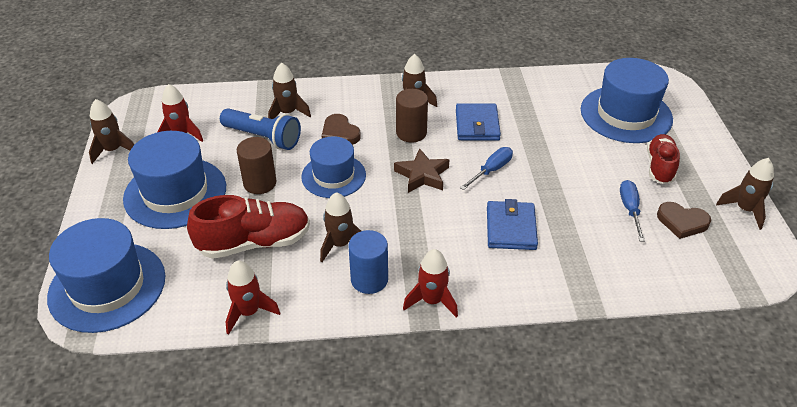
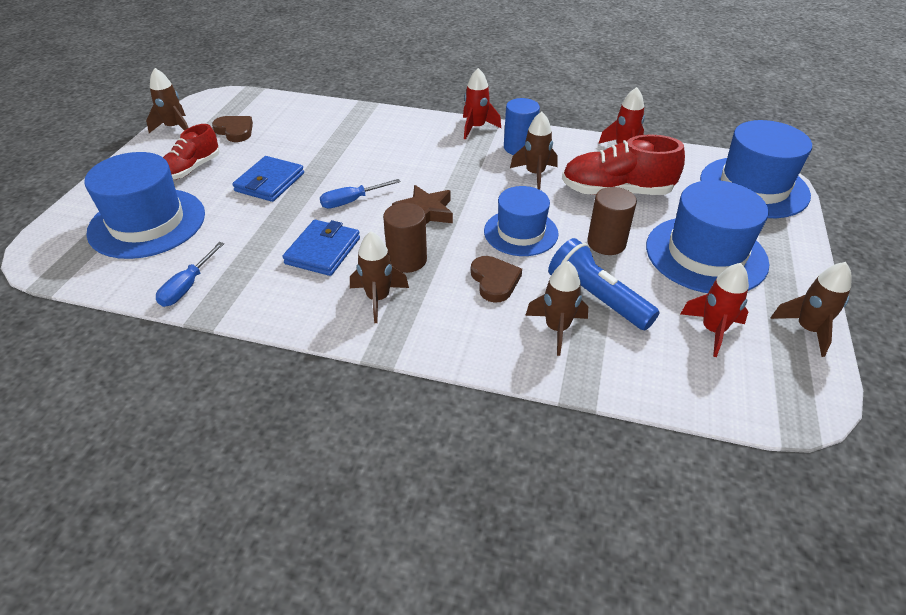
camera: 160 degrees left, 0 degrees up
blue wallet [487,199,538,250] -> blue wallet moved to [232,156,304,202]
blue screwdriver [620,180,645,241] -> blue screwdriver moved to [156,242,224,307]

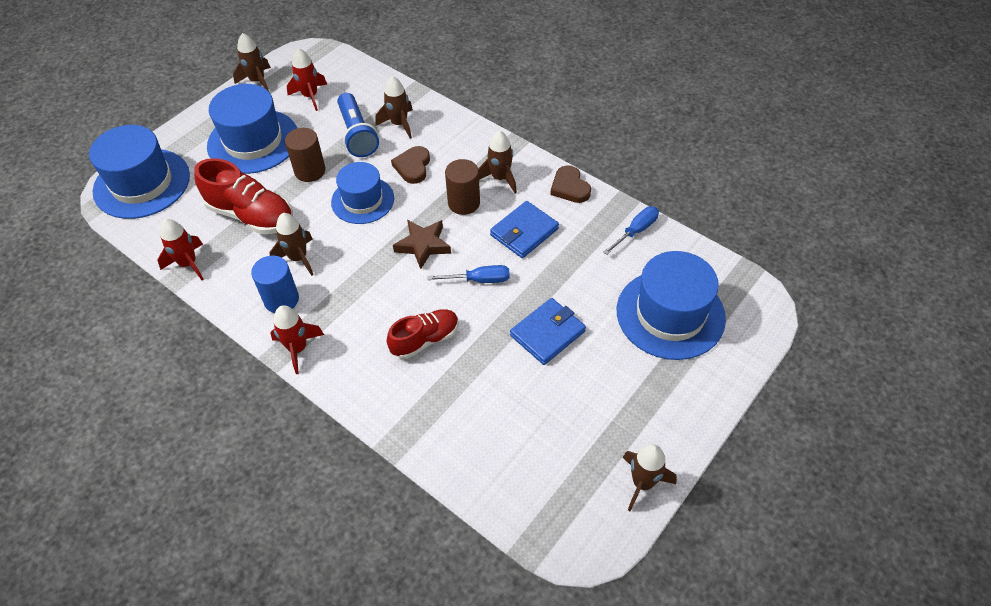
camera: 155 degrees left, 10 degrees up
red shoe [163,124,220,180] -> red shoe moved to [387,309,459,359]
brown heart [212,116,253,142] -> brown heart moved to [550,165,591,203]

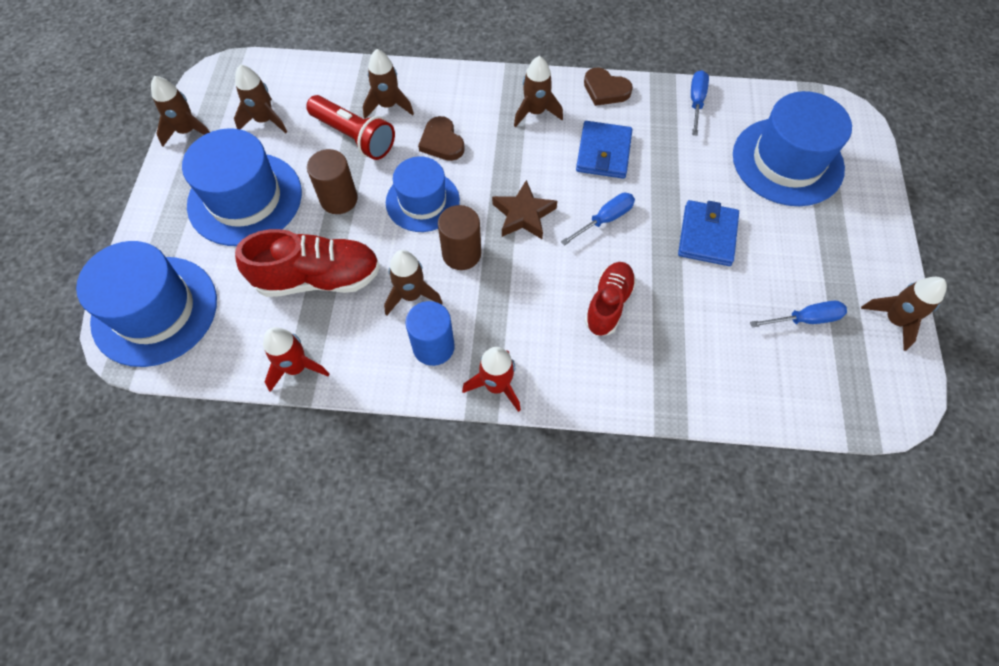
camera: 35 degrees left, 10 degrees up
red rocket [287,48,327,111] -> brown rocket [234,64,287,133]
blue flashlight [337,93,379,157] -> red flashlight [306,95,395,160]
brown cylinder [445,159,480,215] -> brown cylinder moved to [438,205,481,270]
none -> blue screwdriver [750,301,847,328]

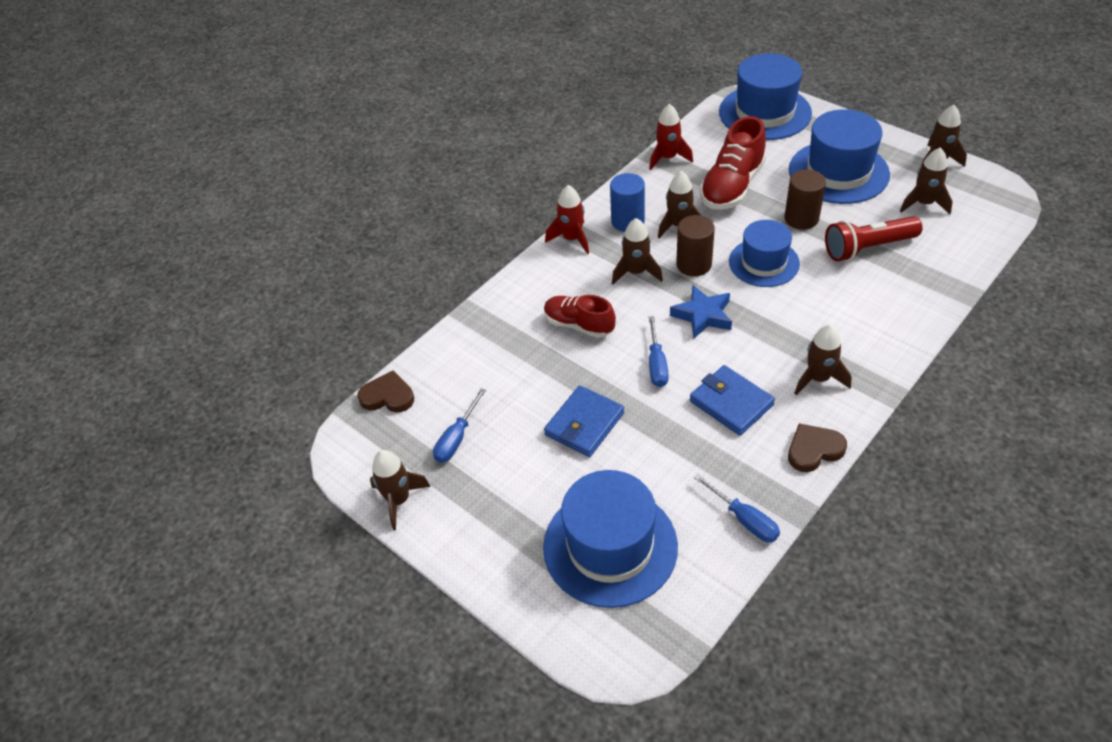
camera: 130 degrees right, 15 degrees down
brown rocket [363,49,414,119] -> brown rocket moved to [612,218,663,284]
brown heart [418,116,465,161] -> brown heart moved to [357,371,414,413]
brown star [492,180,557,239] -> blue star [670,285,732,339]
red shoe [584,262,636,336] -> red shoe turned 150 degrees clockwise [544,295,616,338]
blue wallet [678,200,739,266] -> blue wallet turned 75 degrees clockwise [544,385,624,457]

